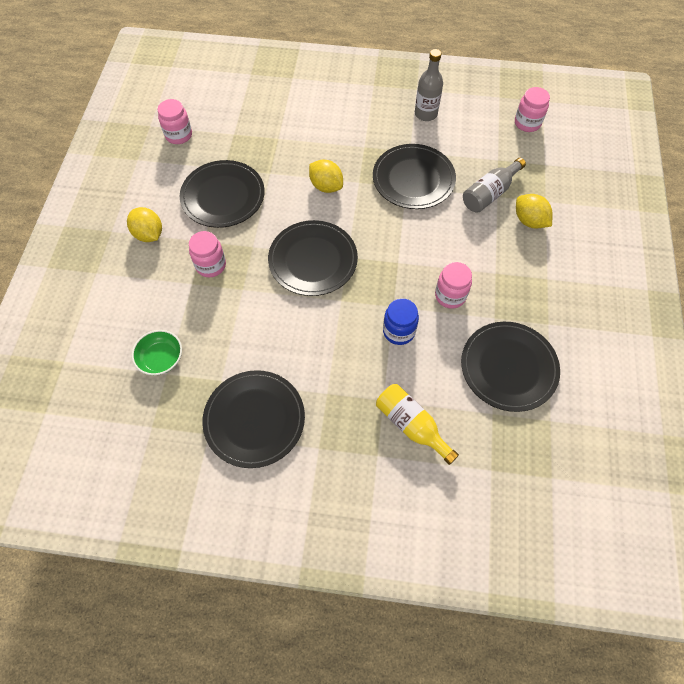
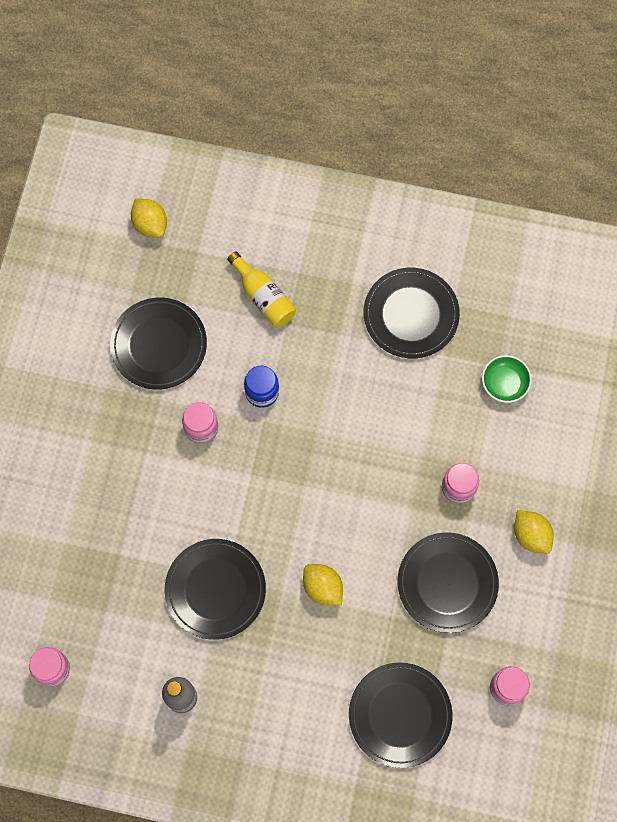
camera: 175 degrees left, 10 degrees up
black plate [268,220,358,296] -> black plate moved to [349,662,452,768]
grey bottle [463,158,526,213] -> none
yellow lemon [516,194,553,228] -> yellow lemon moved to [131,198,167,238]

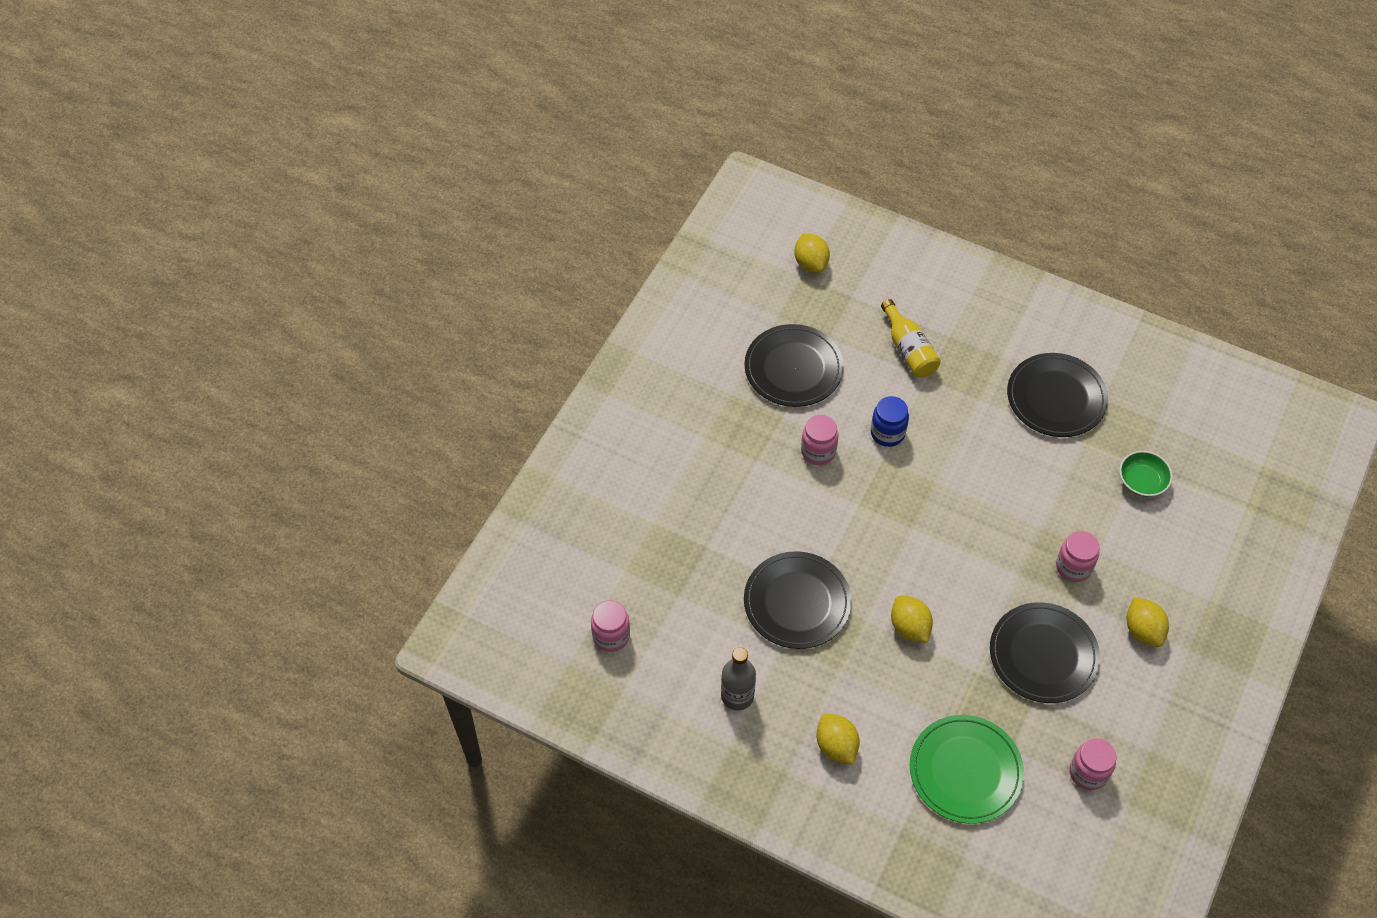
camera: 15 degrees right, 15 degrees down
black plate [349,662,452,768] -> green plate [910,715,1024,824]
none -> yellow lemon [816,713,860,765]

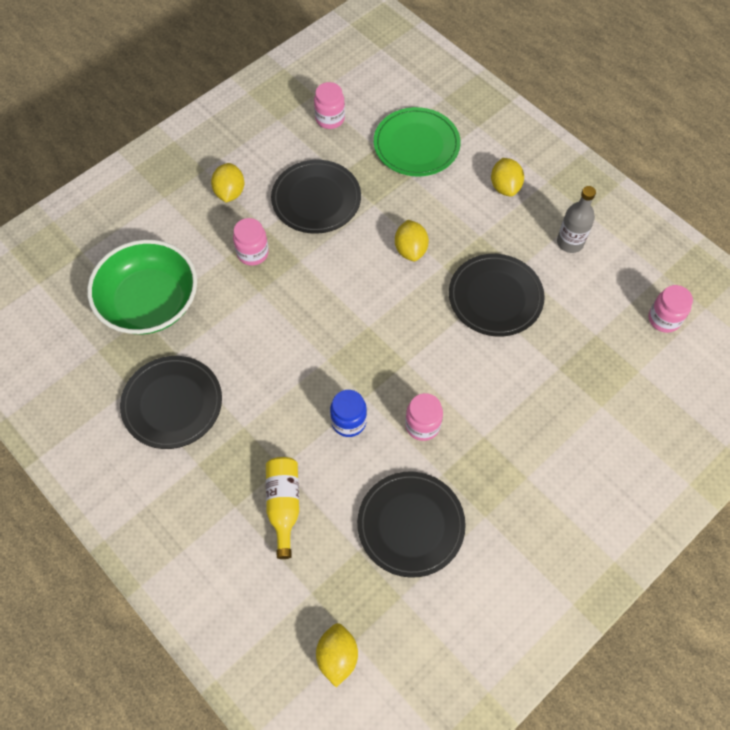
camera: 160 degrees left, 5 degrees up
green bowl [1119,451,1173,497] -> green bowl [87,240,197,334], size x2.18

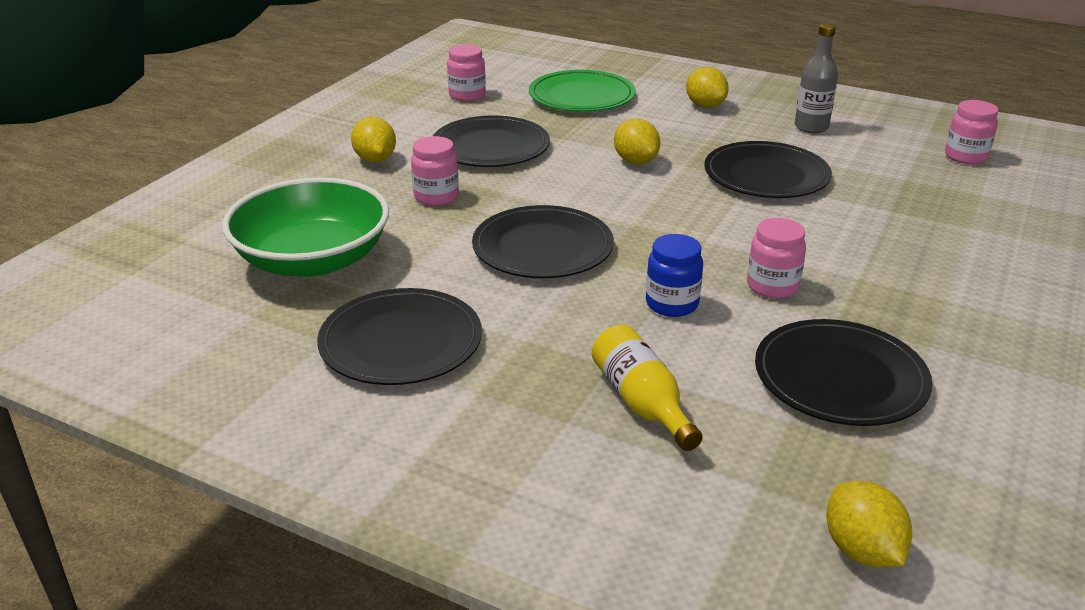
camera: 20 degrees left, 30 degrees down
none -> black plate [472,205,614,278]

